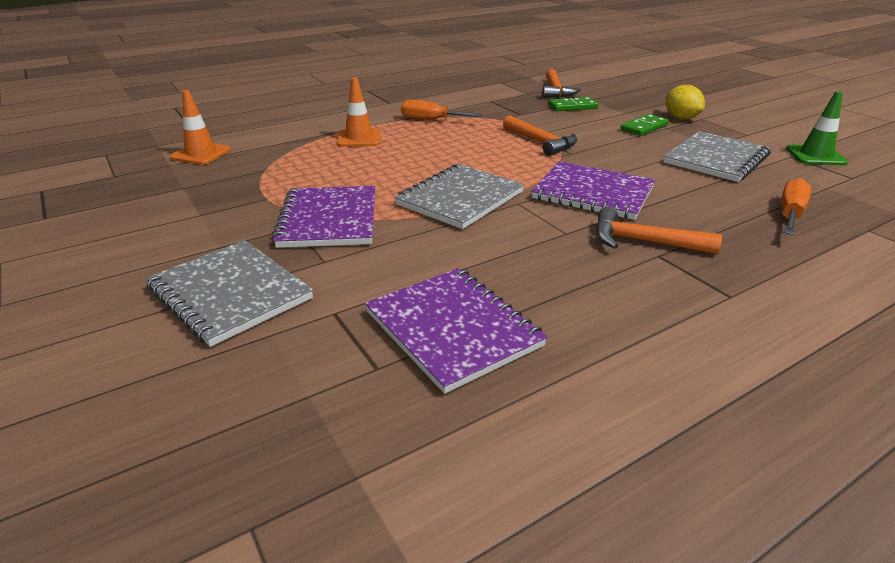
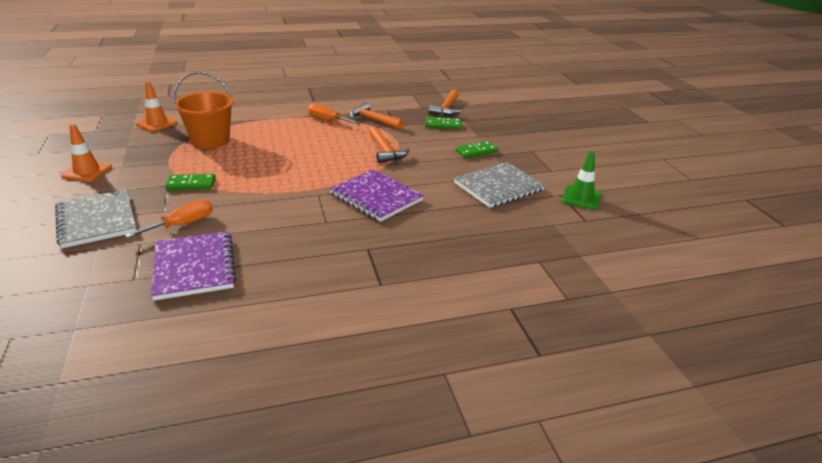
camera: 15 degrees right, 0 degrees up
purple notebook [272,186,375,248] -> green domino [165,174,216,190]
orange traffic cone [337,77,381,147] -> orange traffic cone moved to [61,124,112,182]
grey notebook [394,164,525,229] -> none
orange hammer [596,207,722,254] -> orange hammer moved to [350,102,404,129]
yellow lemon [666,85,705,119] -> none
orange screwdriver [781,178,811,235] -> orange screwdriver moved to [125,200,213,238]
none -> orange bucket [173,72,234,149]

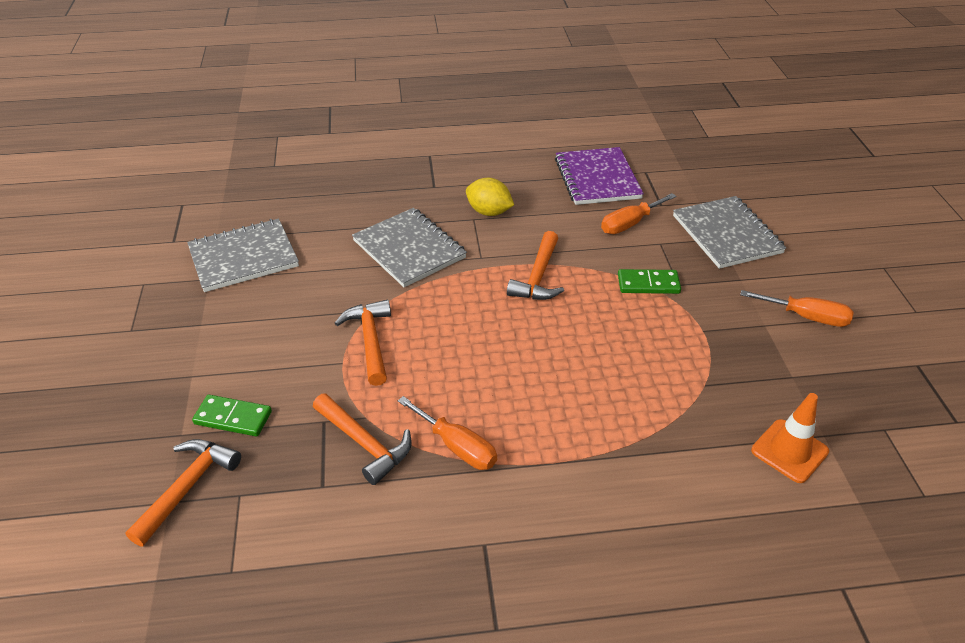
camera: 170 degrees left, 10 degrees up
orange traffic cone [61,124,112,182] -> orange screwdriver [740,290,854,327]
orange bucket [173,72,234,149] -> none
purple notebook [329,169,424,222] -> grey notebook [352,208,467,287]
green domino [456,141,498,158] -> none
green traffic cone [561,151,601,210] -> none
none -> yellow lemon [466,178,514,216]
none -> orange hammer [507,231,564,300]

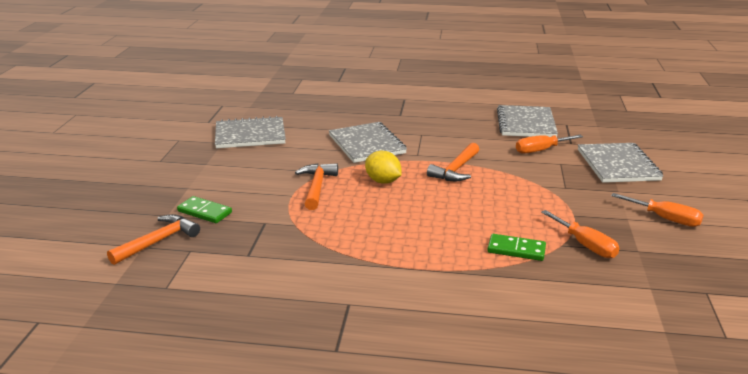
camera: 15 degrees right, 15 degrees down
orange hammer [313,393,412,485] -> none
orange screwdriver [398,396,497,470] -> orange screwdriver moved to [541,210,620,258]
yellow lemon [466,178,514,216] -> yellow lemon moved to [365,151,402,184]
purple notebook [555,147,644,205] -> grey notebook [497,105,558,137]
green domino [618,269,681,294] -> green domino moved to [487,234,546,261]
orange traffic cone [751,393,829,483] -> none

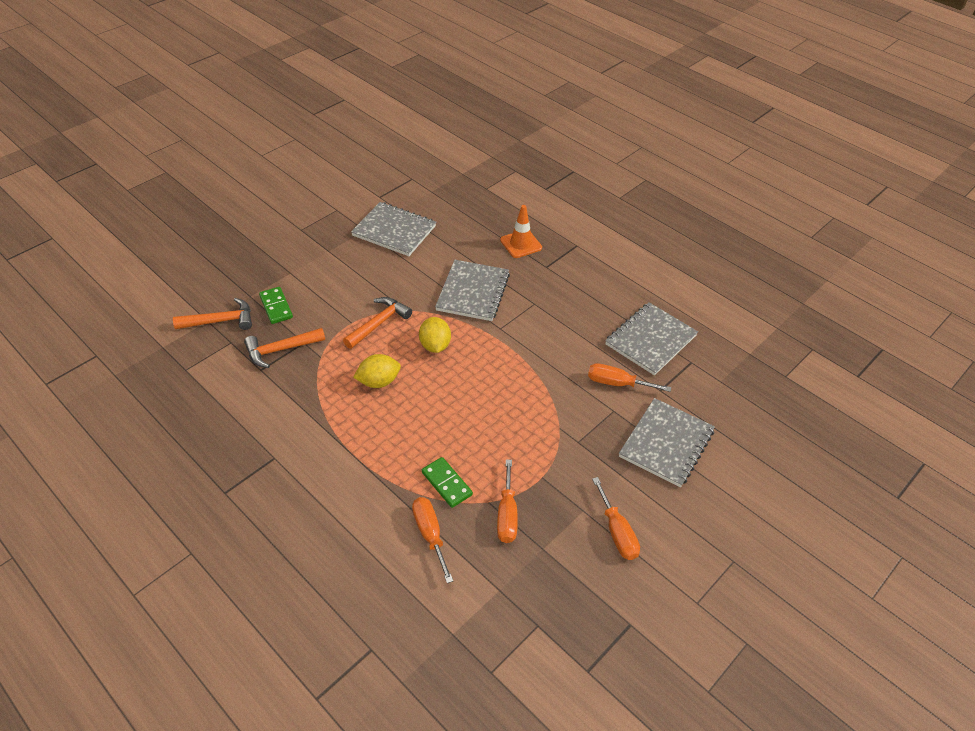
camera: 35 degrees right, 20 degrees up
orange hammer [427,143,480,181] -> orange hammer moved to [244,328,325,368]
none -> yellow lemon [353,354,401,388]
none -> orange screwdriver [412,497,453,583]
none -> orange traffic cone [500,205,542,258]

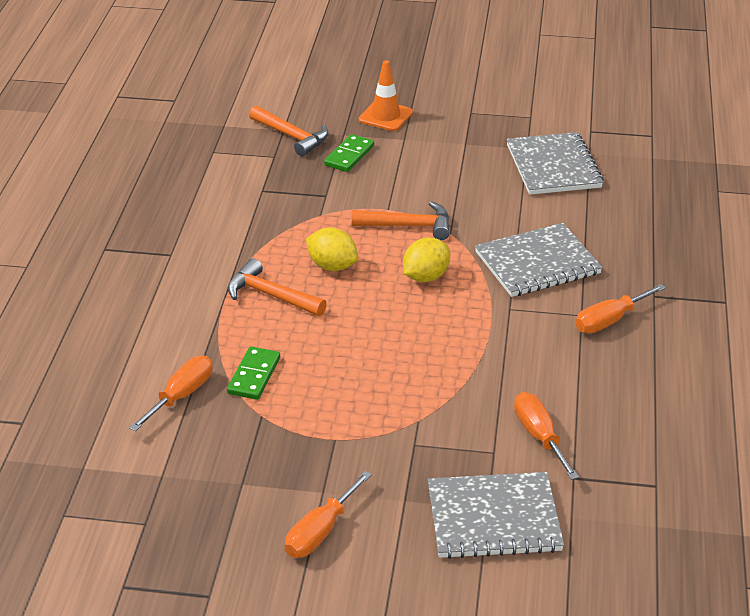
camera: 55 degrees right, 10 degrees down
orange hammer [244,328,325,368] -> orange hammer moved to [227,258,327,316]
orange screwdriver [497,459,518,543] -> orange screwdriver moved to [575,284,666,333]
orange traffic cone [500,205,542,258] -> orange traffic cone moved to [359,60,413,131]
grey notebook [605,302,698,375] -> none

